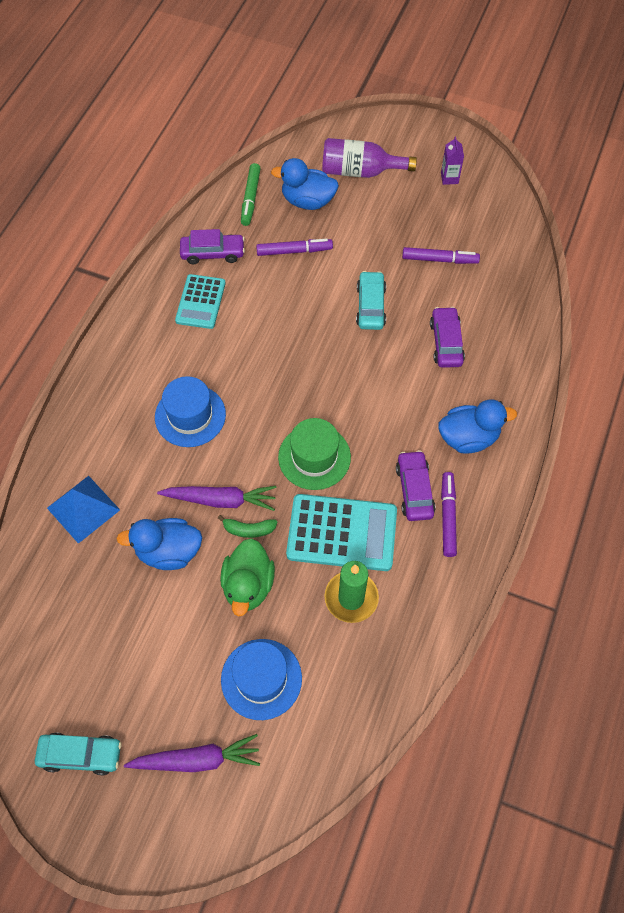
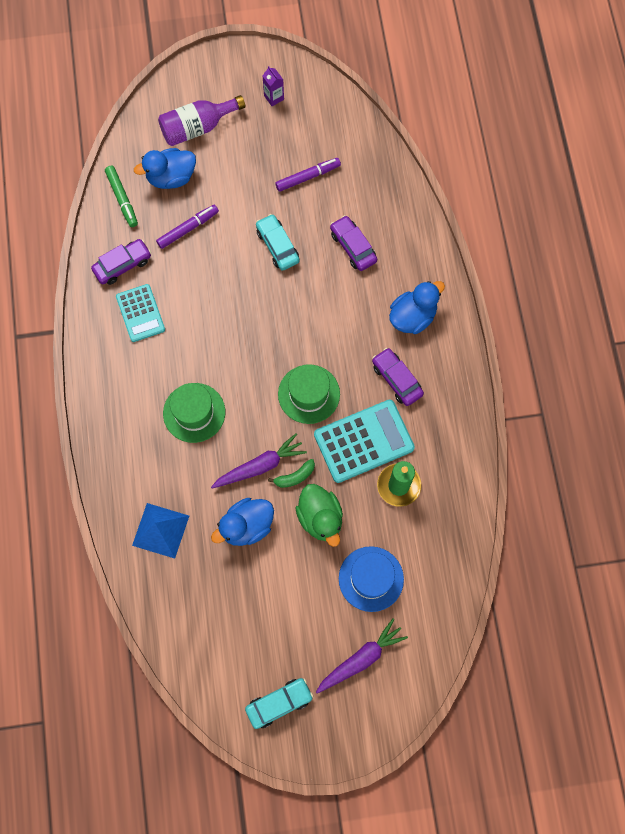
camera: 30 degrees left, 10 degrees up
blue hat [155,376,226,447] -> green hat [163,383,225,443]
purple marker [441,472,457,557] -> none

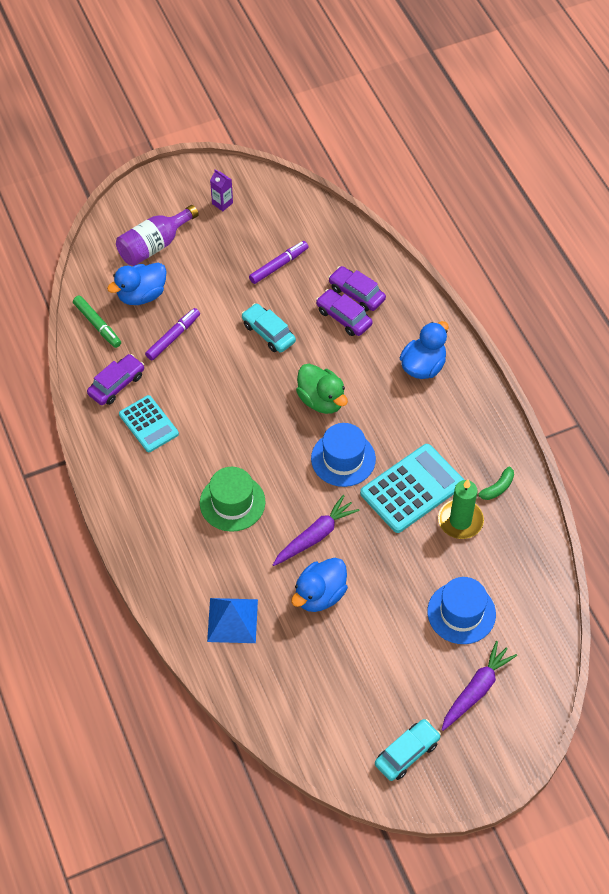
camera: 15 degrees left, 15 degrees down
green banana [268,459,315,488] -> green banana moved to [477,467,514,500]
green hat [278,364,340,424] -> blue hat [311,423,376,487]
green duck [296,484,343,547] -> green duck moved to [296,364,348,414]
purple car [372,348,424,406] -> purple car moved to [328,266,386,312]

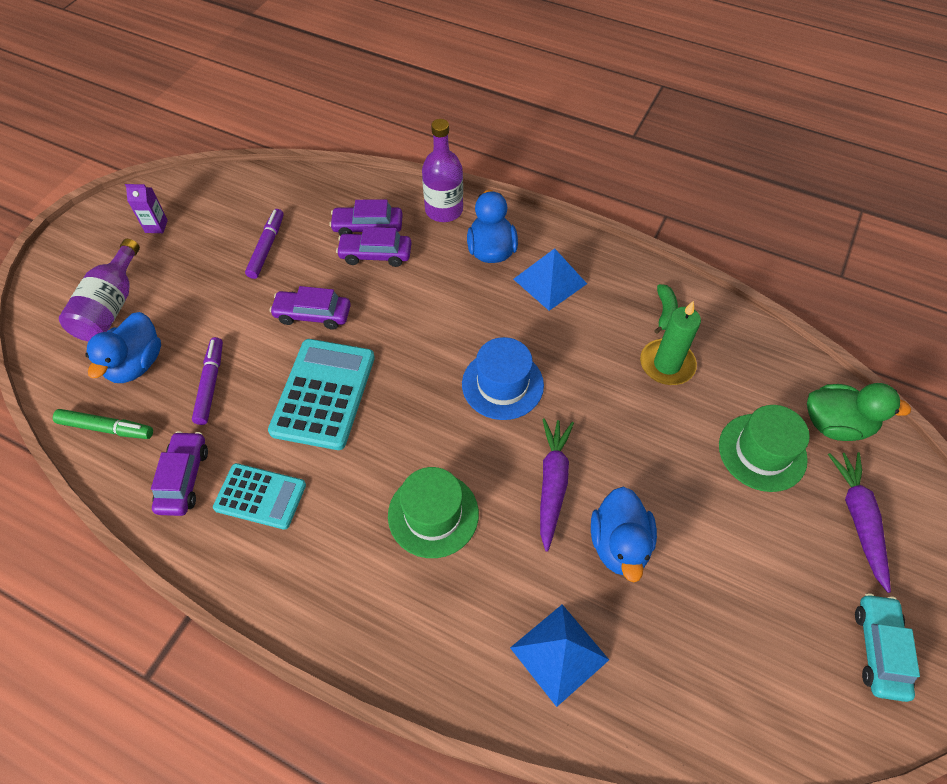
camera: 40 degrees left, 0 degrees up
turquoise car [241,303,296,353] -> purple car [270,286,351,330]
green duck [296,364,348,414] -> green duck moved to [807,383,911,441]
turquoise calculator [360,444,464,533] -> turquoise calculator moved to [268,339,375,450]
blue hat [427,577,496,644] -> green hat [719,405,810,492]
none -> purple bottle [422,119,463,222]
none -> blue pyramid [513,248,587,311]

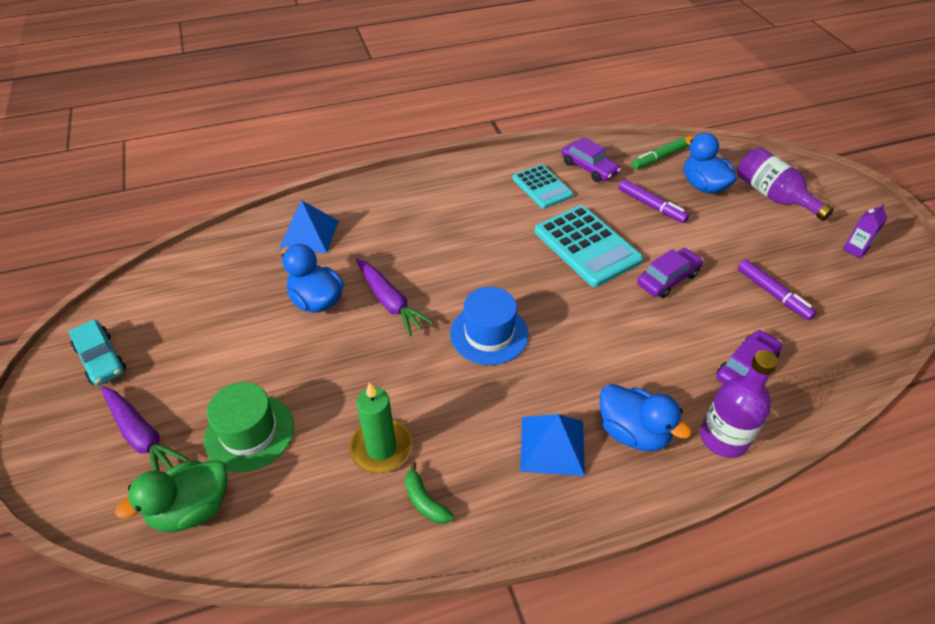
camera: 135 degrees right, 10 degrees down
turquoise calculator [213,463,306,530] -> turquoise calculator turned 90 degrees counterclockwise [512,164,573,209]
purple car [336,227,412,267] -> none
green hat [388,467,479,558] -> none

